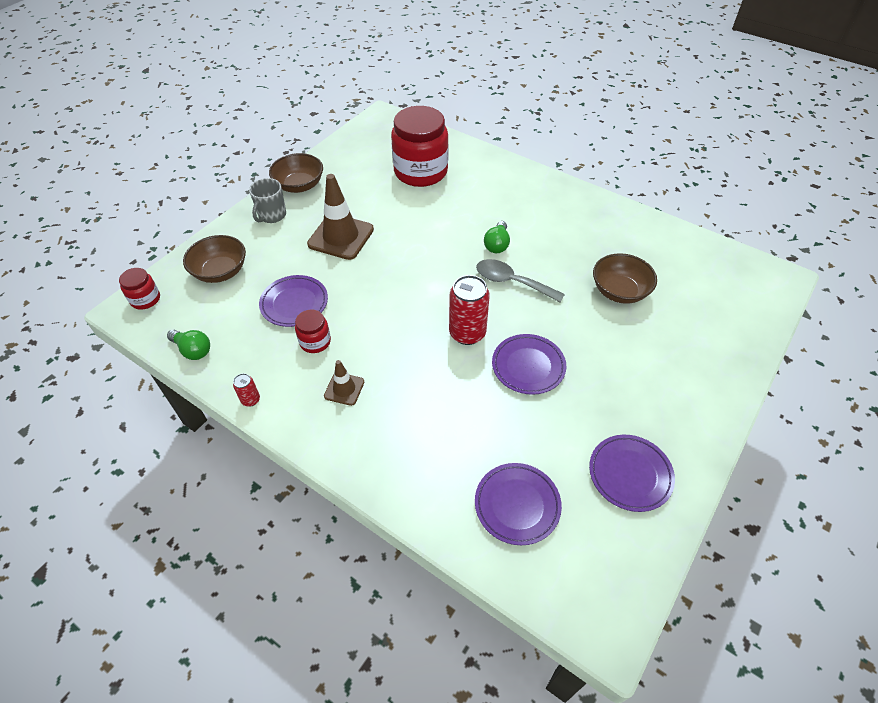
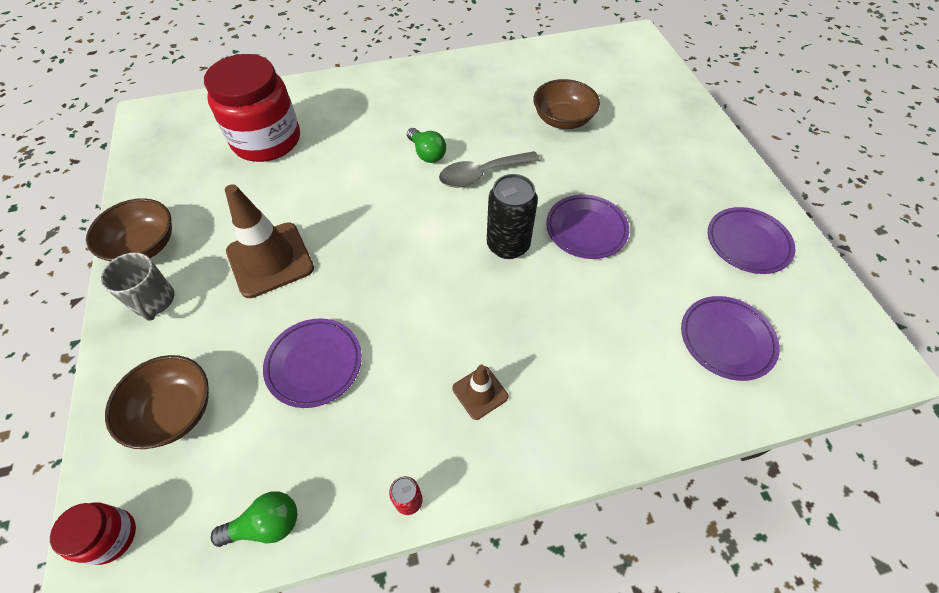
camera: 50 degrees left, 5 degrees up
red jar [295,310,331,353] -> none
red can [449,275,490,345] -> black can [487,174,538,259]

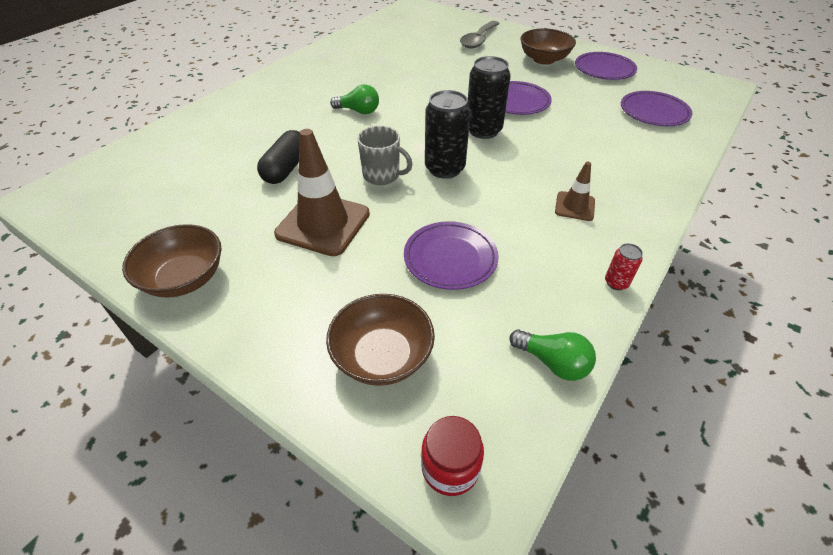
camera: 40 degrees left, 10 degrees down
grey mug [100,252,174,321] -> grey mug moved to [357,126,413,185]
red jar [204,54,300,162] -> none
green light bulb [211,492,297,547] -> green light bulb turned 90 degrees clockwise [509,329,596,381]
grey spoon [439,151,540,188] -> grey spoon moved to [460,21,500,49]
brown bowl [533,79,600,129] -> brown bowl moved to [520,28,576,65]
none -> black capsule [257,130,300,184]
none -> black can [425,90,471,179]

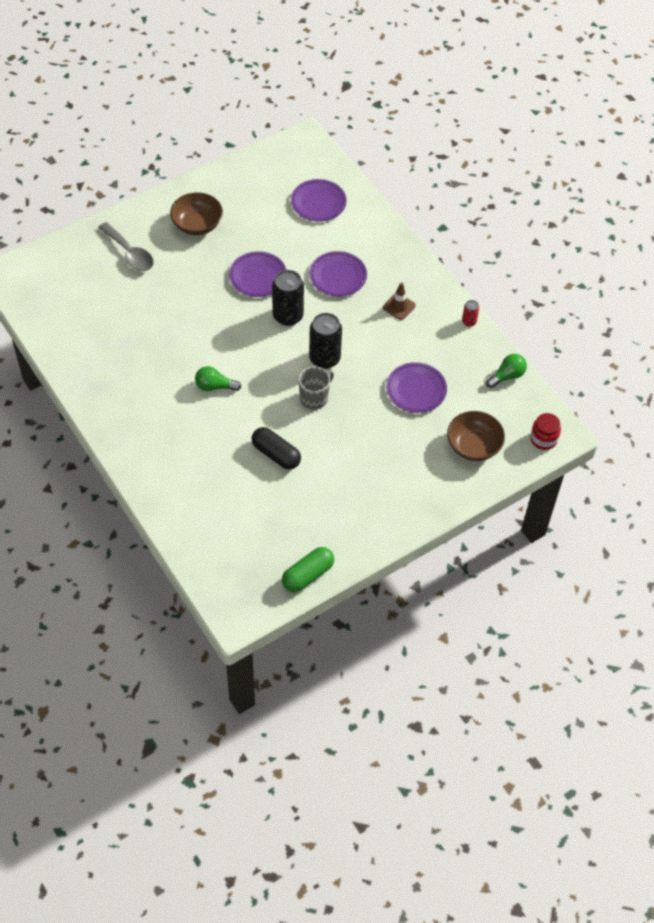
camera: 70 degrees left, 10 degrees up
brown bowl [122,224,222,298] -> none
brown traffic cone [274,129,370,256] -> none
green light bulb [330,84,379,114] -> green light bulb turned 120 degrees counterclockwise [195,366,241,391]
purple plate [575,52,637,80] -> purple plate moved to [309,251,367,297]
none -> green capsule [282,547,334,592]

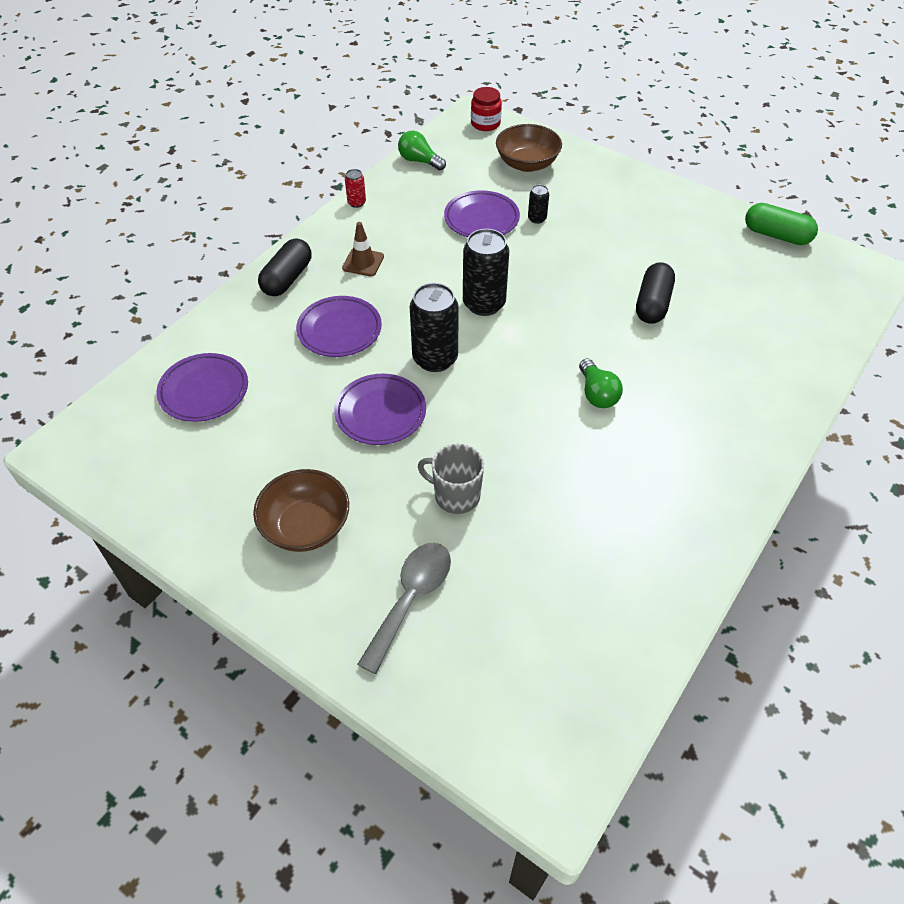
camera: 110 degrees left, 5 degrees down
grey mug [299,366,334,410] -> grey mug moved to [418,444,484,514]
none -> black capsule [258,238,312,296]
none -> black can [528,185,549,224]

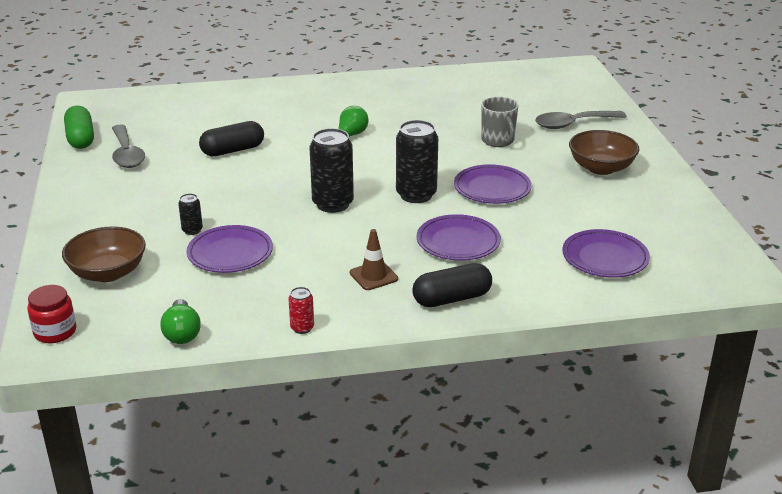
camera: 135 degrees left, 20 degrees down
none -> grey spoon [112,124,145,168]

